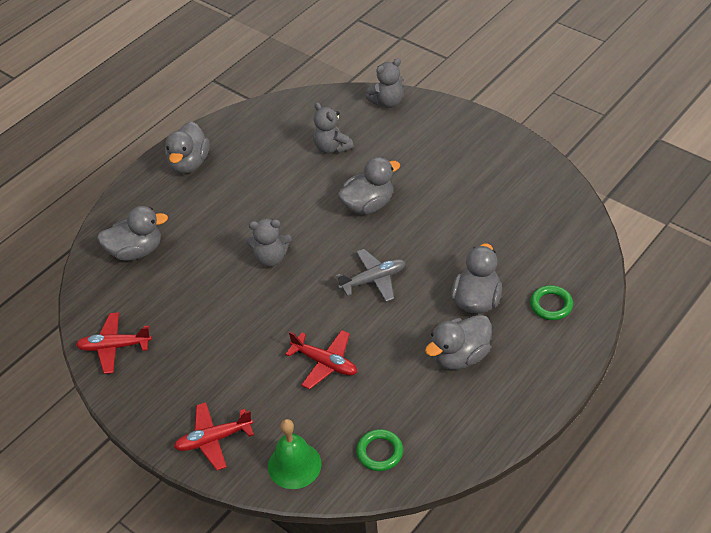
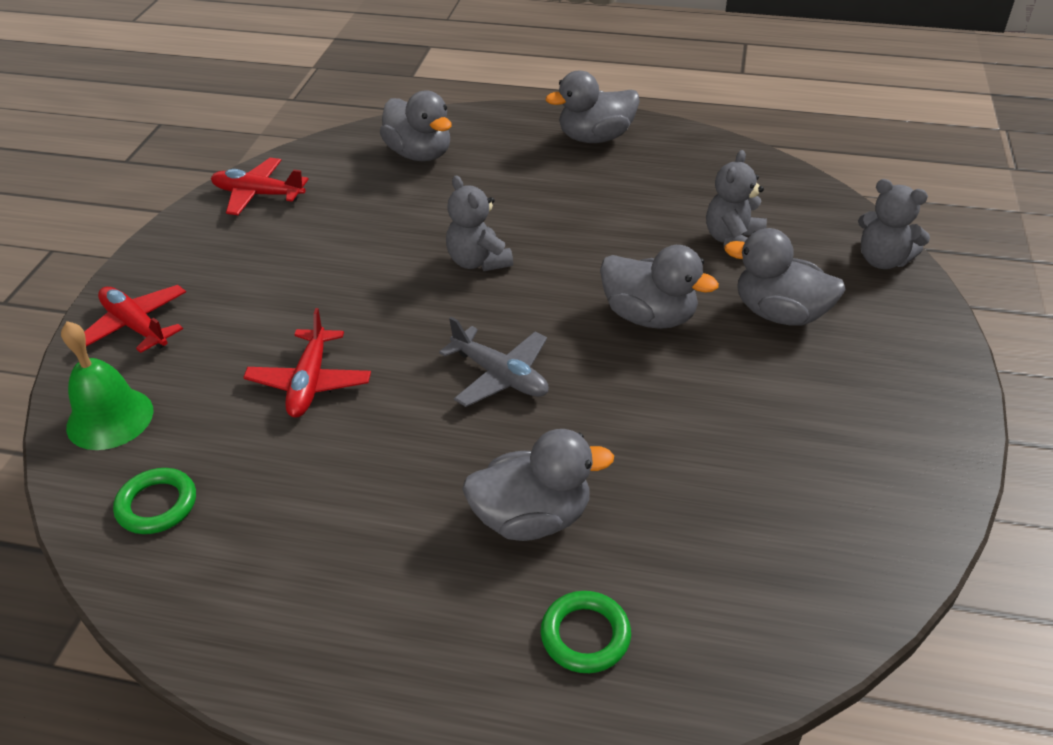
camera: 60 degrees right, 5 degrees down
red plane [76,312,152,374] -> red plane turned 45 degrees counterclockwise [211,158,309,215]
grey duck [425,314,492,370] -> grey duck moved to [724,228,846,326]

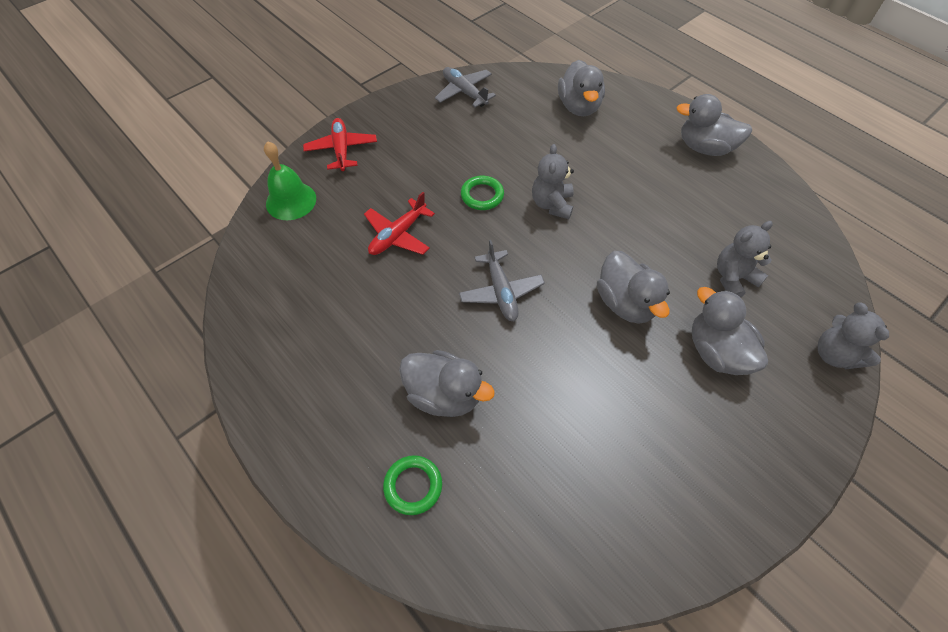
camera: 35 degrees right, 15 degrees up
green ring [113,468,196,534] -> green ring moved to [461,176,504,210]
red plane [211,158,309,215] -> grey plane [435,67,496,107]

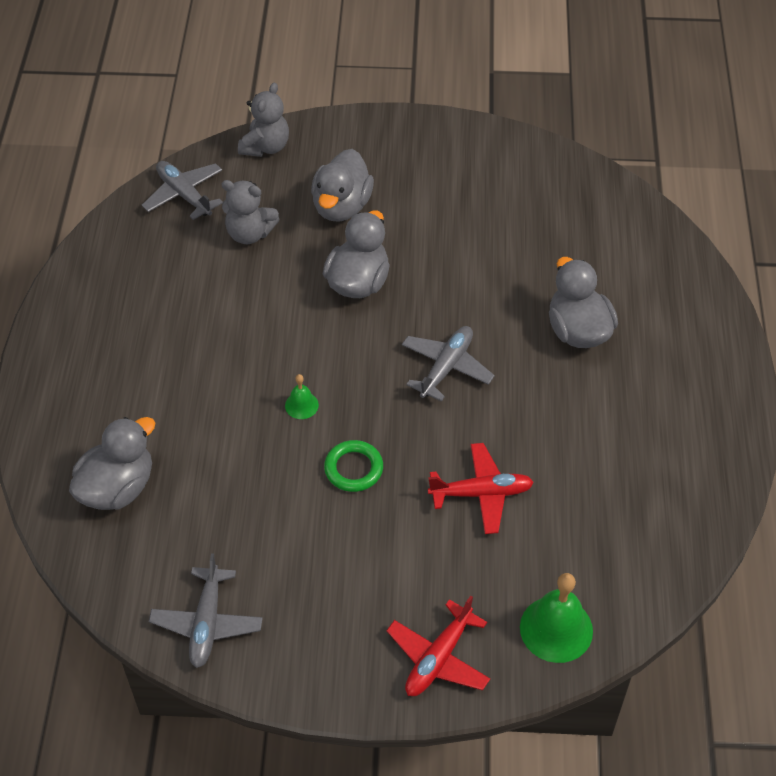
camera: 135 degrees left, 5 degrees down
green ring [383,455,442,515] -> none
grey teddy bear [532,144,574,219] -> green bell [285,374,319,419]
grey duck [676,94,752,156] -> none
none -> grey plane [142,161,223,220]

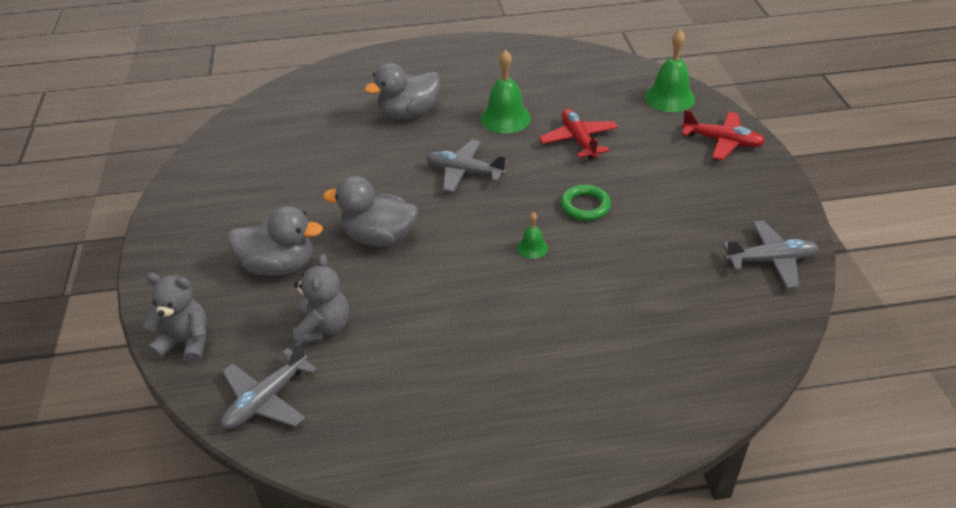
camera: 100 degrees left, 10 degrees down
grey duck [69,417,155,510] -> none
none -> green bell [480,50,531,133]

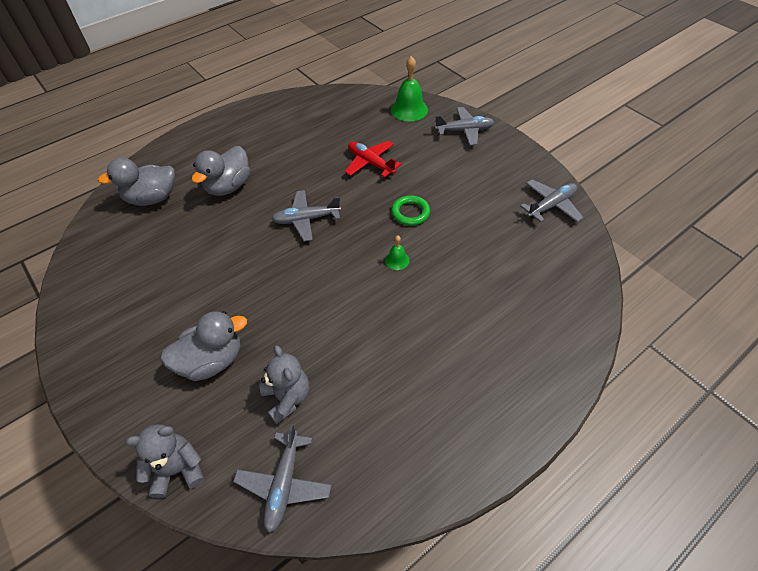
camera: 30 degrees left, 10 degrees up
grey duck [323,176,418,247] -> grey duck moved to [98,158,175,206]
green bell [480,50,531,133] -> none
red plane [682,109,765,160] -> grey plane [435,107,494,146]

